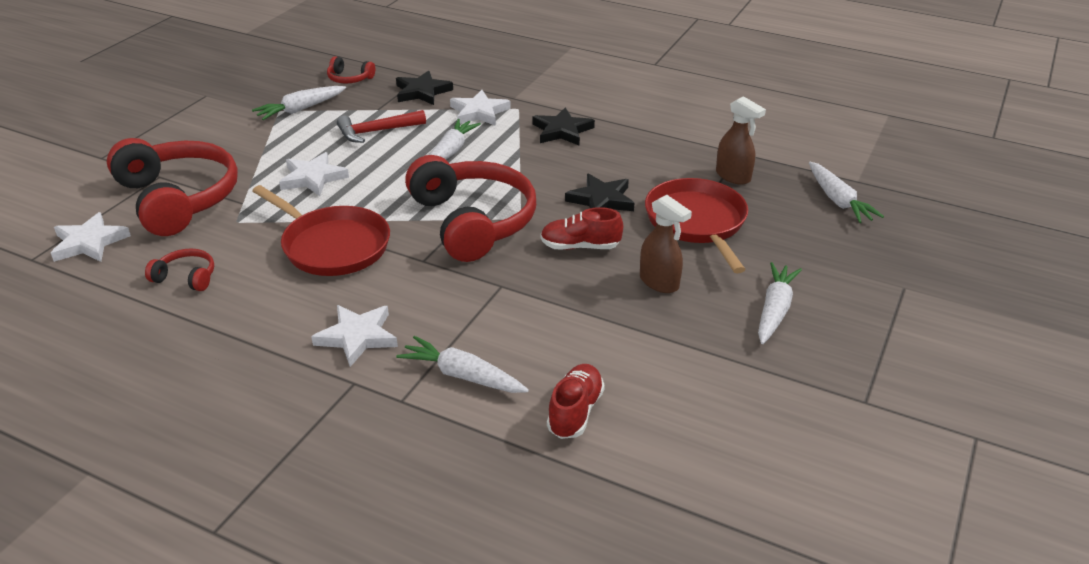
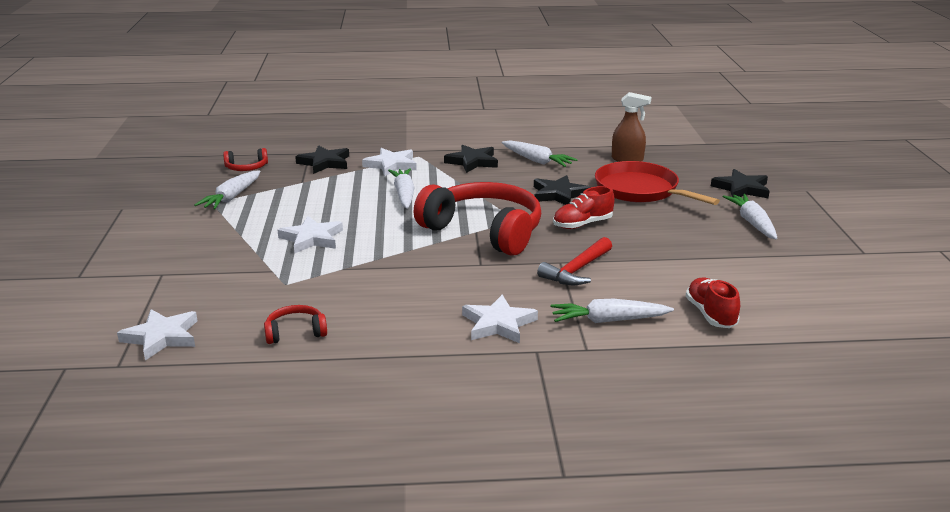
camera: 30 degrees left, 10 degrees down
red headphones [107,138,238,236] -> none
red pan [252,185,390,276] -> none
red hammer [337,110,426,143] -> red hammer moved to [537,237,612,285]
brown spray bottle [640,195,692,293] -> none
white carrot [809,162,884,223] -> white carrot moved to [501,140,578,167]
none -> black star [711,169,770,198]

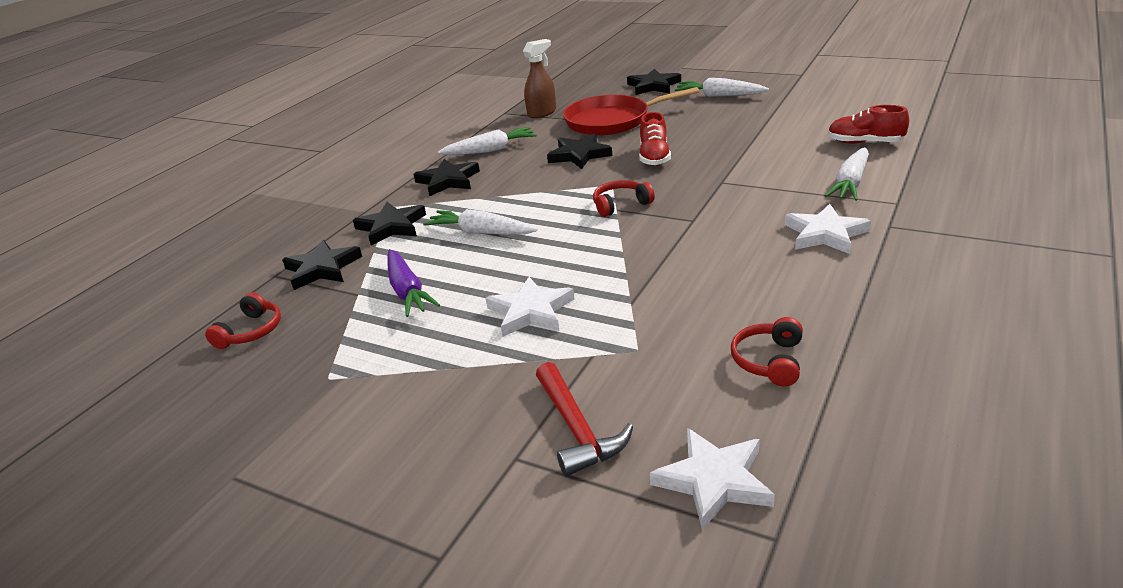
camera: 55 degrees left, 5 degrees up
white carrot [194,170,261,210] -> none
white star [362,148,417,176] -> black star [353,202,426,246]
red headphones [414,182,541,256] -> red headphones [593,180,655,217], size x0.42
red hammer [537,237,612,285] -> red hammer moved to [536,362,633,476]
none -> purple carrot [387,249,440,317]

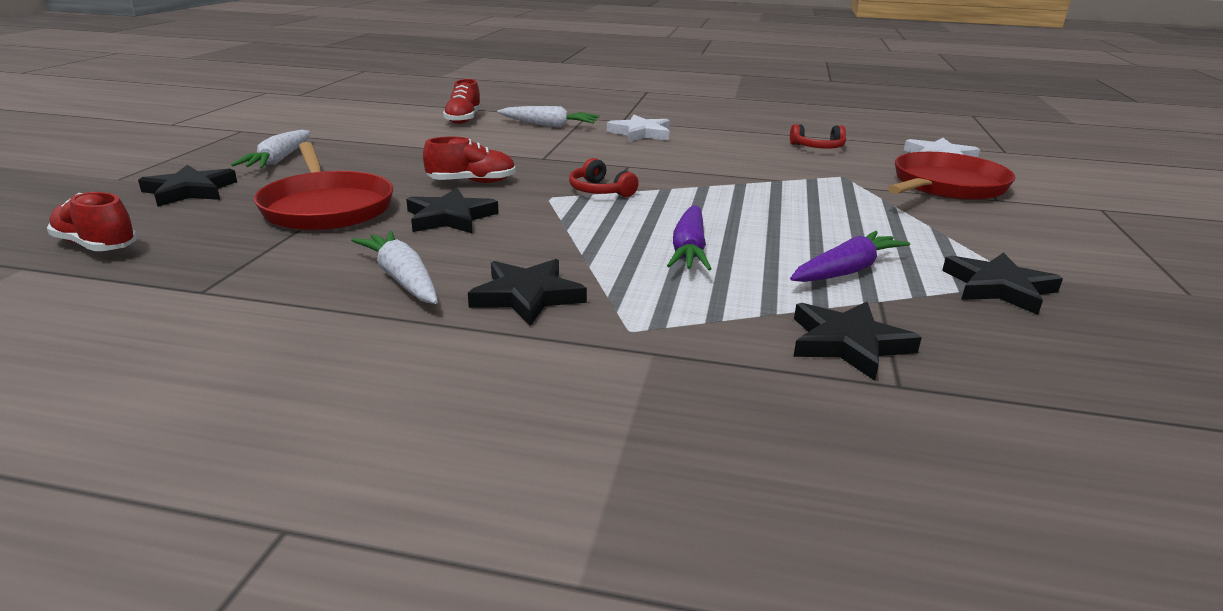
camera: 110 degrees left, 5 degrees down
red headphones [205,292,281,349] -> none
black star [353,202,426,246] -> black star moved to [942,252,1063,315]
white carrot [423,209,538,235] -> purple carrot [667,205,711,270]
white star [486,277,574,337] -> none
brown spray bottle [523,39,556,118] -> none
red hammer [536,362,633,476] -> red pan [887,152,1016,200]
none -> red shoe [47,192,138,251]

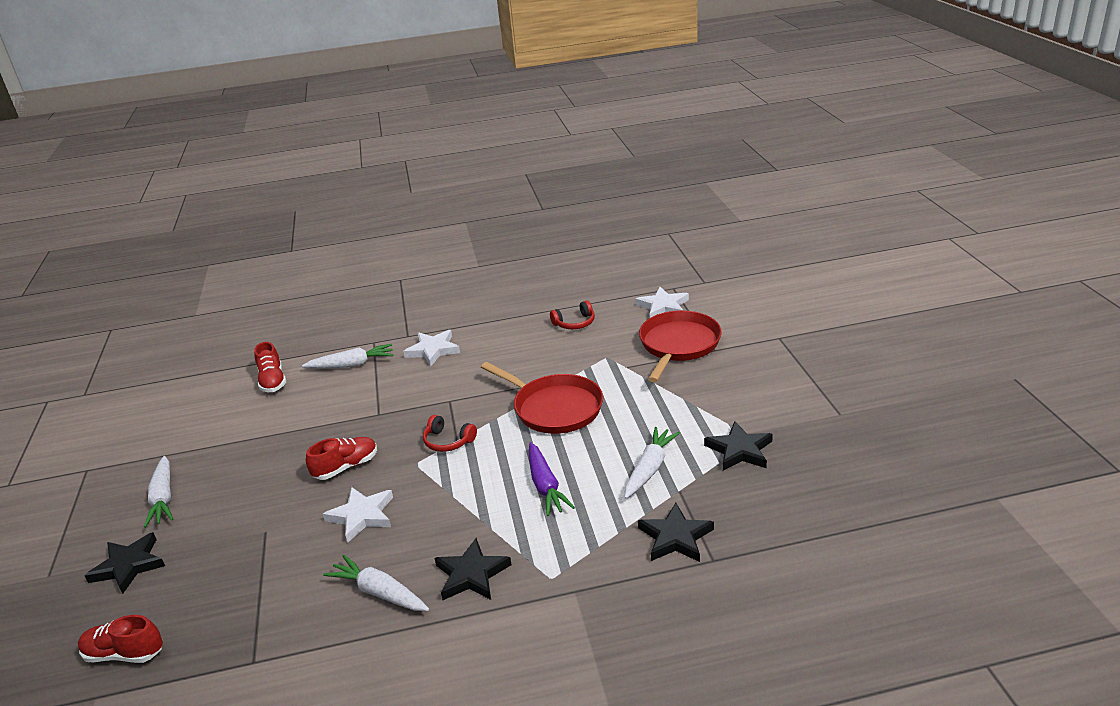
camera: 20 degrees left, 5 degrees up
red pan [254,142,393,231] -> red pan moved to [481,362,603,434]
black star [406,188,499,234] -> white star [323,487,393,543]
purple carrot [790,231,910,282] -> white carrot [625,427,680,499]

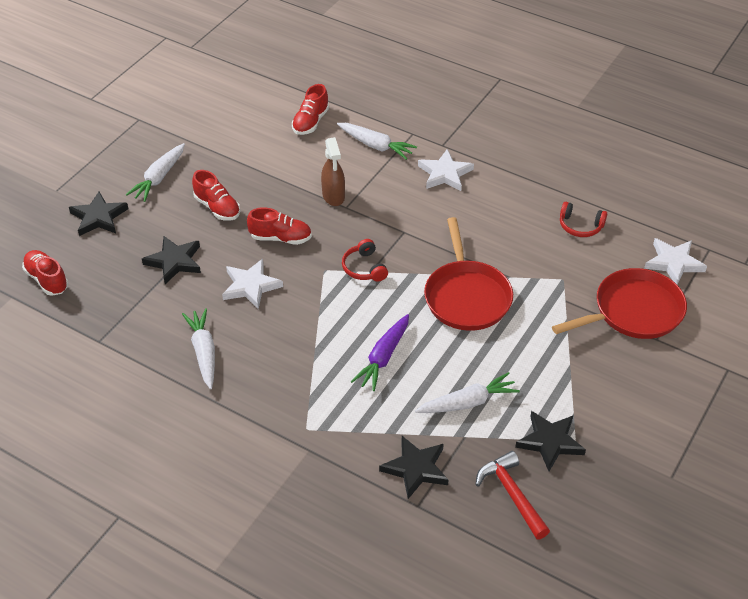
camera: 40 degrees right, 15 degrees up
black star [434,538,512,600] -> black star moved to [142,236,201,284]
none -> red shoe [192,170,240,221]
none -> brown spray bottle [321,137,345,206]
none -> red hammer [475,451,550,539]

